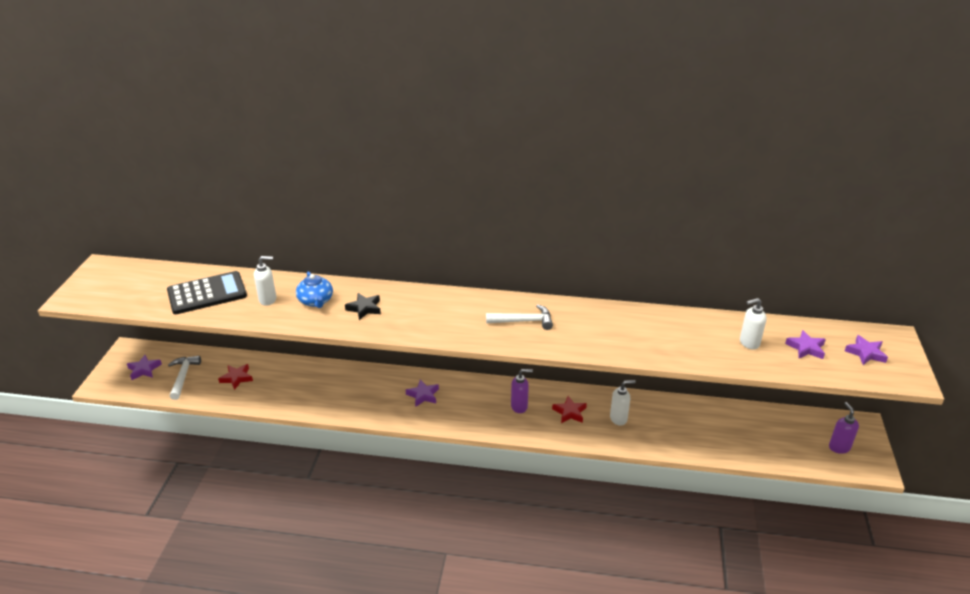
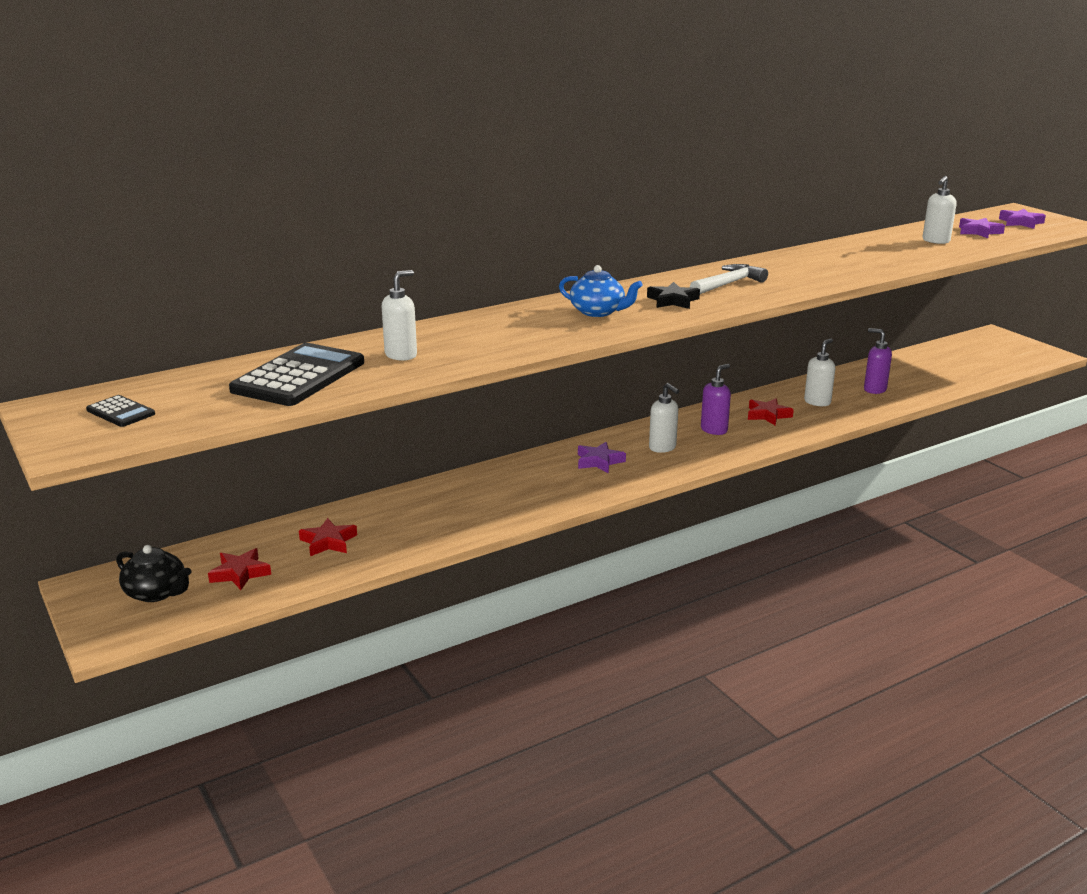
camera: 40 degrees left, 10 degrees down
purple star [127,355,162,380] -> black teapot [116,545,192,602]
white hammer [168,356,201,400] -> red star [208,548,271,590]
blue teapot [296,272,333,308] -> blue teapot moved to [559,265,643,317]
black star [345,293,381,320] -> black star moved to [647,282,700,309]
purple soap dispenser [829,402,859,454] -> purple soap dispenser moved to [864,328,892,394]
none -> black calculator [86,395,155,427]
none -> white soap dispenser [649,383,679,453]

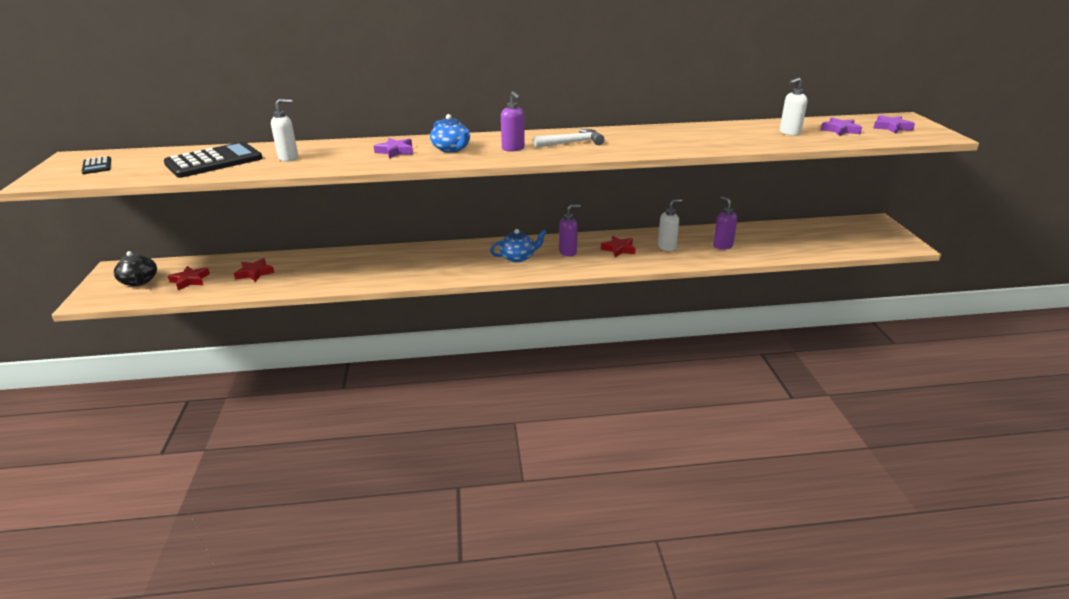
camera: 25 degrees right, 5 degrees up
purple star [578,442,626,473] -> purple star moved to [374,138,413,159]
black star [647,282,700,309] -> purple soap dispenser [501,91,525,152]
white soap dispenser [649,383,679,453] -> blue teapot [490,229,547,262]

